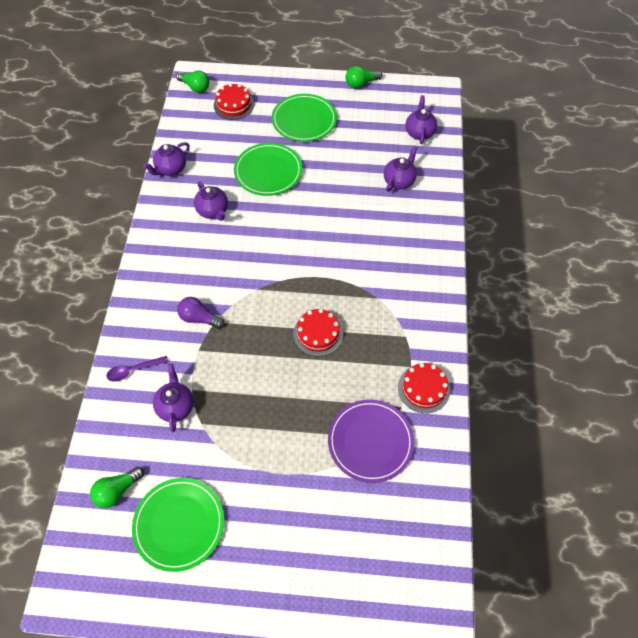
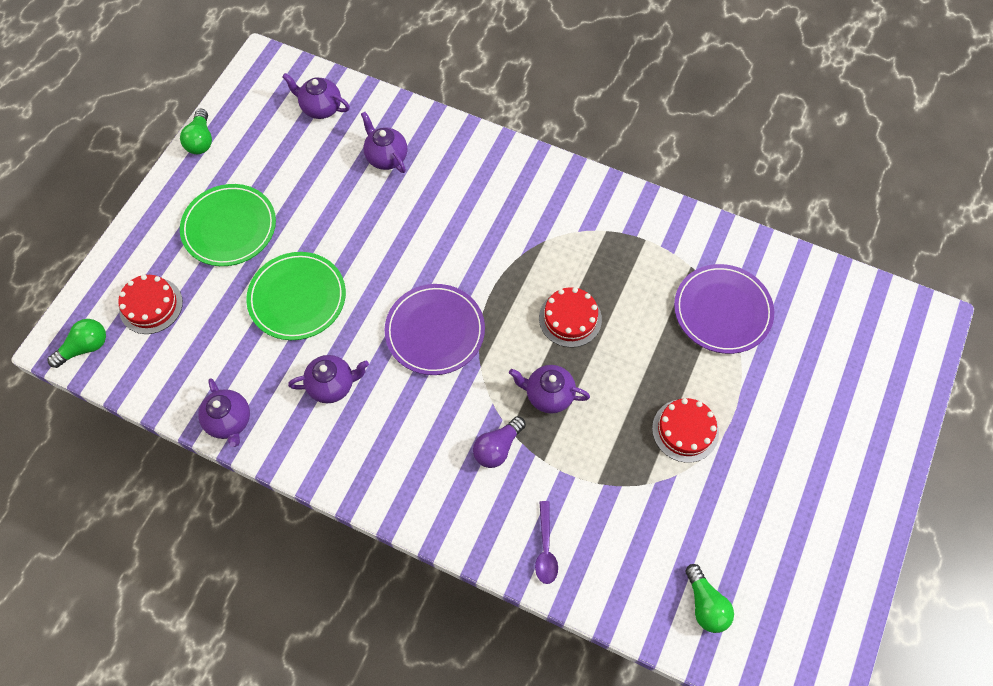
camera: 70 degrees left, 5 degrees up
green plate [132,478,224,572] -> none
purple teapot [153,364,194,432] -> purple teapot moved to [509,365,590,414]
red cake [398,363,450,413] -> red cake moved to [652,398,719,463]
none -> purple plate [385,284,485,375]

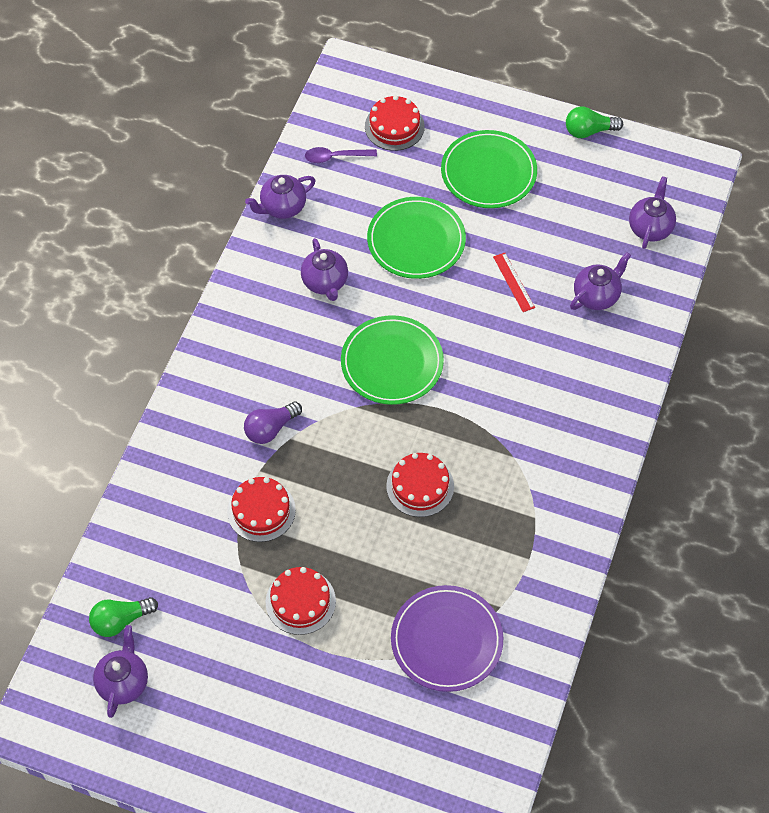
camera: 85 degrees right, 5 degrees down
green light bulb [47,319,106,368] -> none
purple plate [385,284,485,375] -> green plate [341,315,444,405]
purple light bulb [473,416,526,468] -> purple light bulb turned 75 degrees counterclockwise [244,401,302,444]
purple teapot [509,365,590,414] -> purple teapot moved to [93,625,148,718]
purple spoon [535,501,558,584] -> purple spoon moved to [305,147,377,163]
none -> red cake [227,477,296,542]
none -> red ruler [493,253,535,312]

